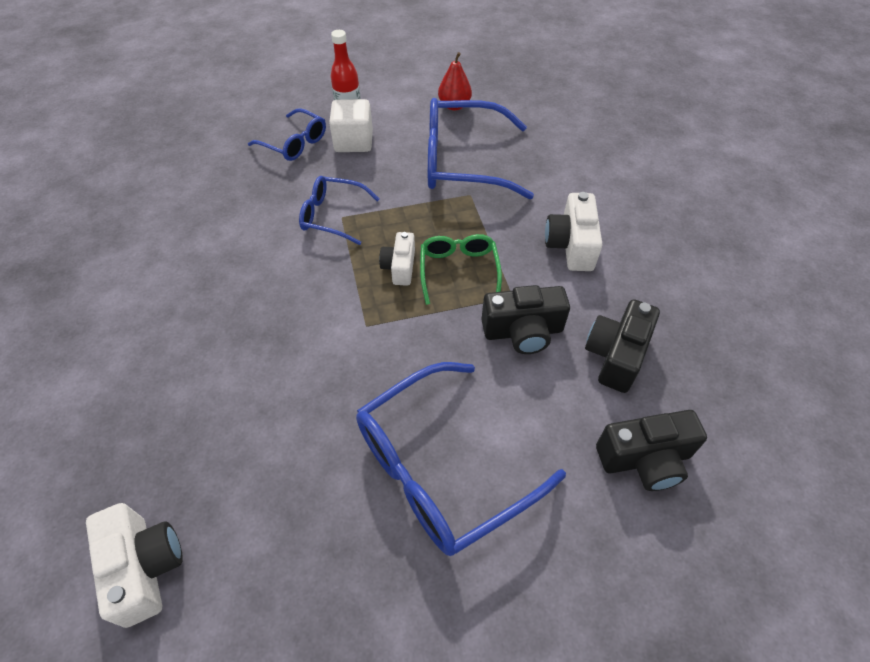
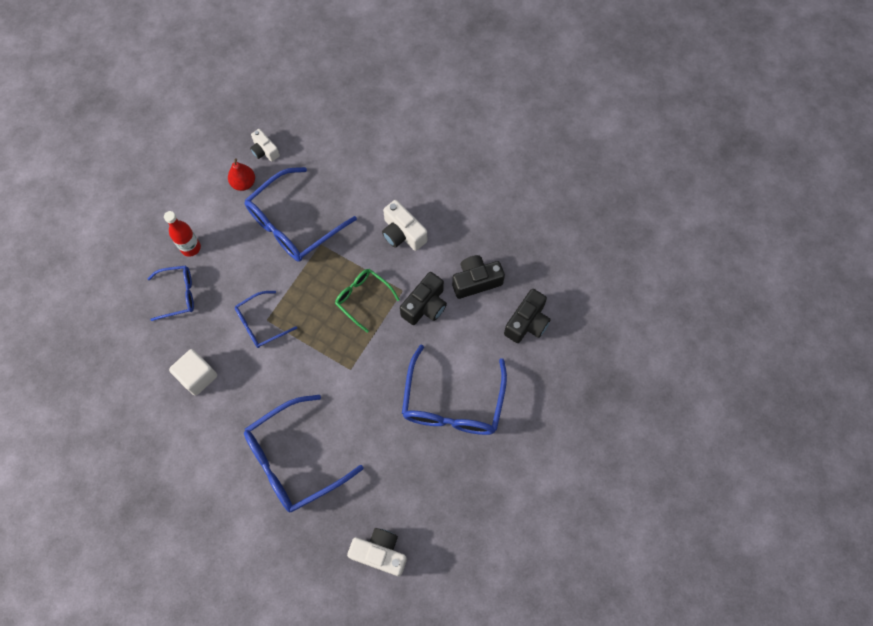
camera: 45 degrees left, 15 degrees up
white cube [329,99,373,152] -> white cube moved to [169,349,217,396]
white camera [379,232,415,286] -> white camera moved to [250,129,280,162]
black camera [585,299,660,393] -> black camera turned 90 degrees clockwise [452,255,505,299]
none -> blue glasses [244,395,363,512]

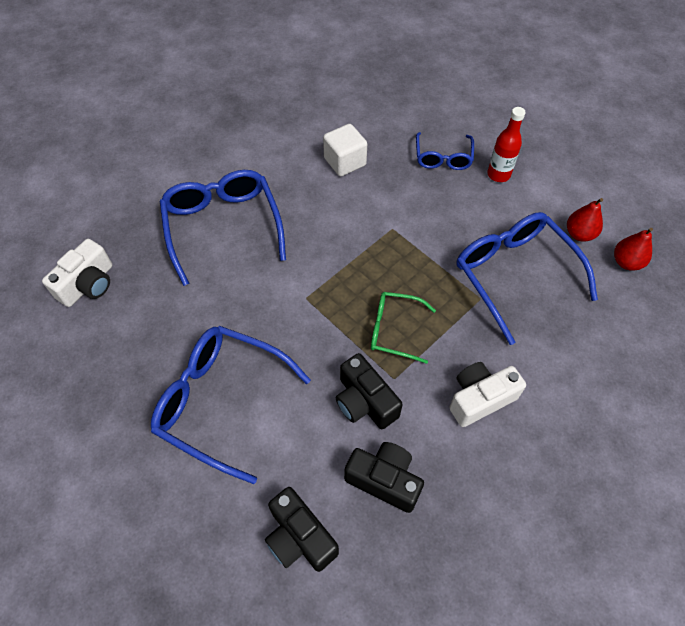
camera: 105 degrees right, 10 degrees down
blue glasses [235,291,297,348] -> none
white camera [250,129,280,162] -> red pear [614,228,653,271]
green glasses [335,269,400,333] -> green glasses turned 135 degrees counterclockwise [371,292,436,364]
black camera [452,255,505,299] -> black camera turned 60 degrees counterclockwise [344,442,424,513]

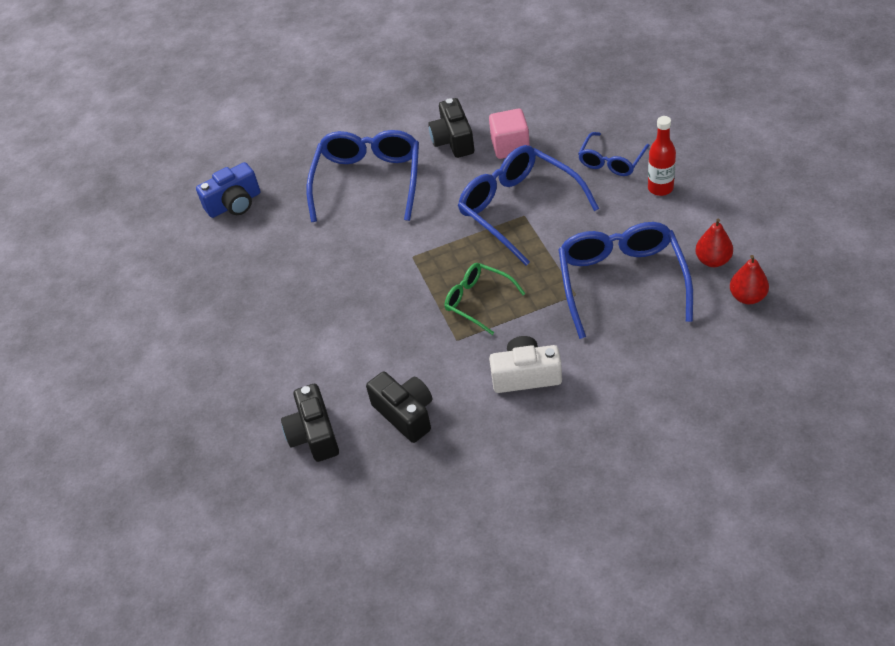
camera: 30 degrees right, 10 degrees down
white camera [42,239,112,307] -> blue camera [196,162,260,218]
blue glasses [151,326,311,484] -> blue glasses moved to [458,145,599,266]
white cube [323,124,367,176] -> pink cube [489,109,530,159]
black camera [336,353,403,429] -> black camera moved to [428,98,474,158]

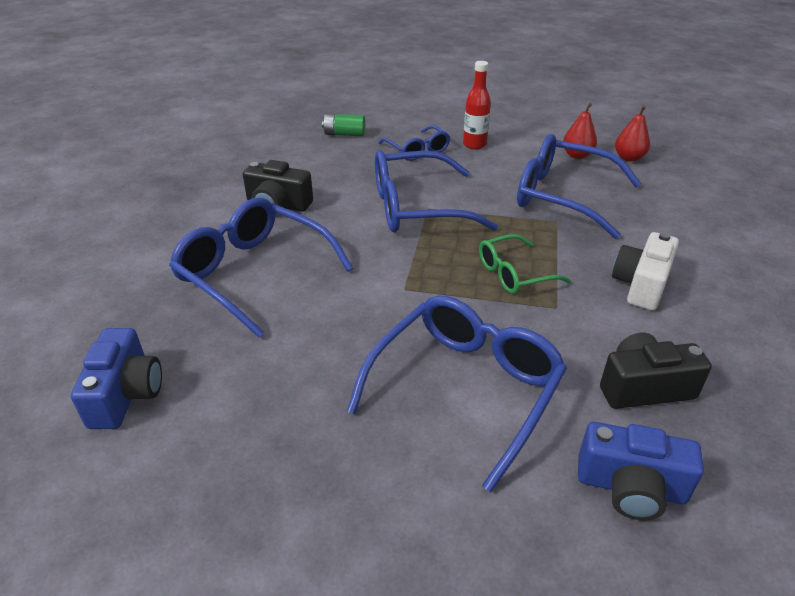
camera: 65 degrees left, 10 degrees down
black camera [281,384,339,462] -> blue camera [578,422,704,520]
pink cube [489,109,530,159] -> none
none -> green battery [322,114,365,136]
none -> blue glasses [347,296,567,492]

